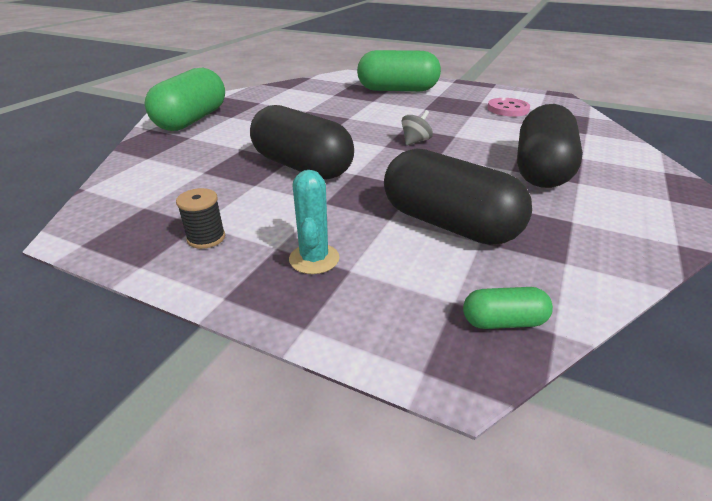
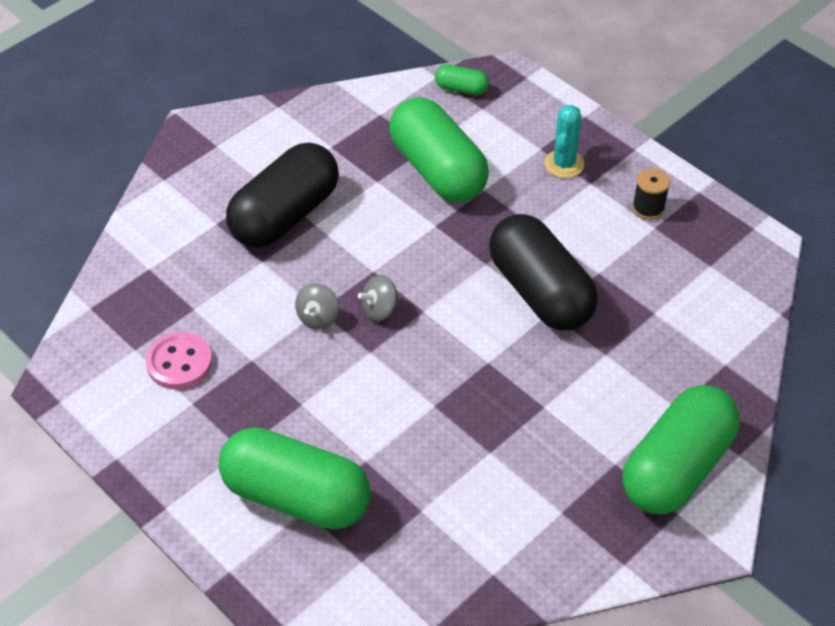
camera: 160 degrees left, 15 degrees up
black capsule [384,148,532,245] -> green capsule [389,97,489,202]
none -> grey spinning top [295,283,339,329]

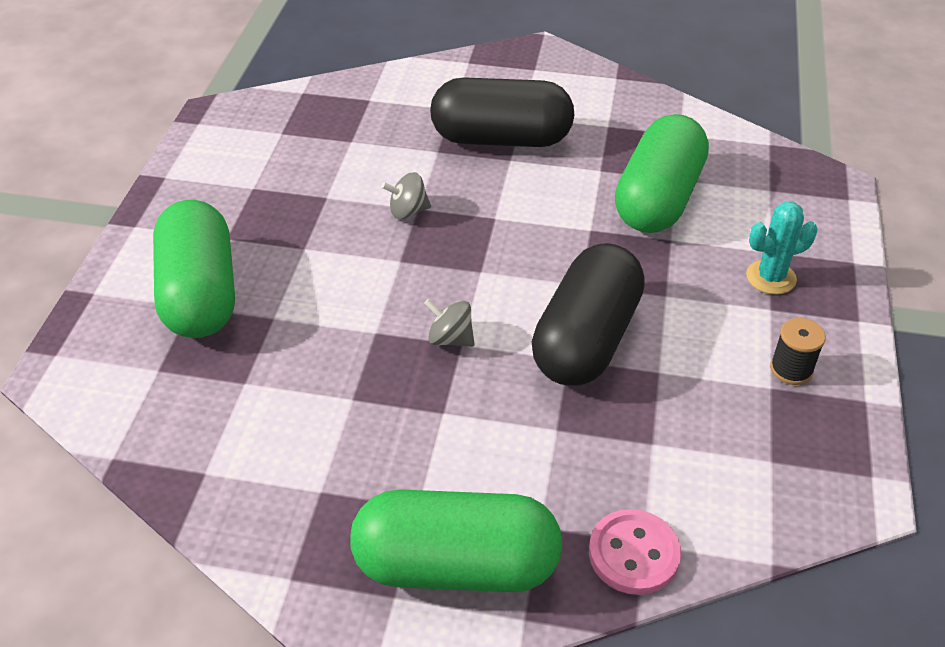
camera: 55 degrees right, 5 degrees down
pink button [146,332,212,389] -> pink button moved to [589,509,681,595]
grey spinning top [358,275,400,321] -> grey spinning top moved to [424,299,475,347]
green capsule [435,64,489,95] -> none

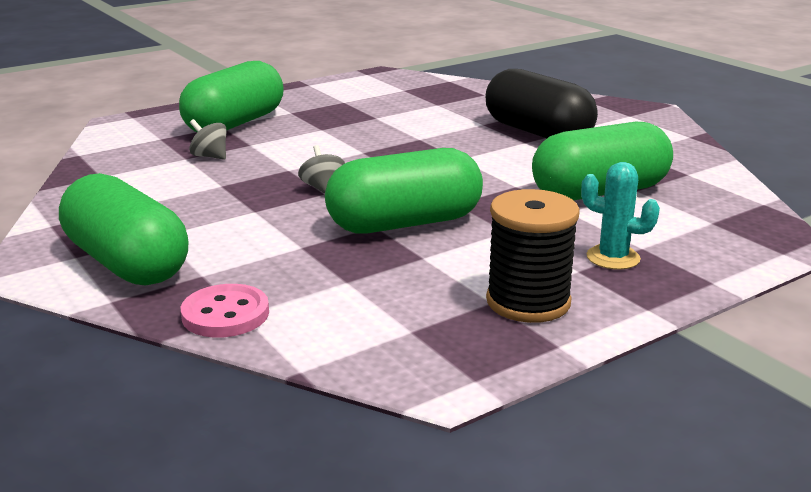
camera: 45 degrees right, 20 degrees down
grey spinning top [381,172,431,219] -> grey spinning top moved to [189,119,227,160]
black capsule [532,243,645,386] -> green capsule [325,148,483,234]
black spool [770,318,826,385] -> black spool [486,189,580,323], size x1.84

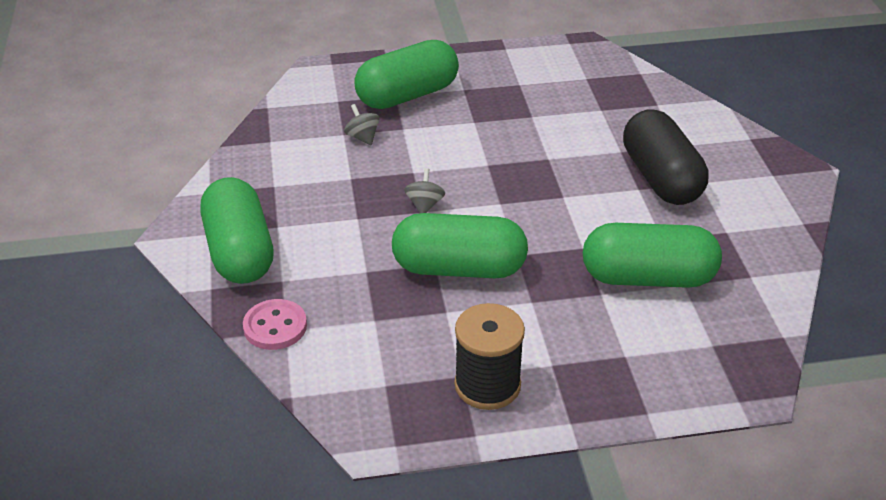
camera: 25 degrees right, 15 degrees up
turquoise cactus [581,162,660,270] -> none

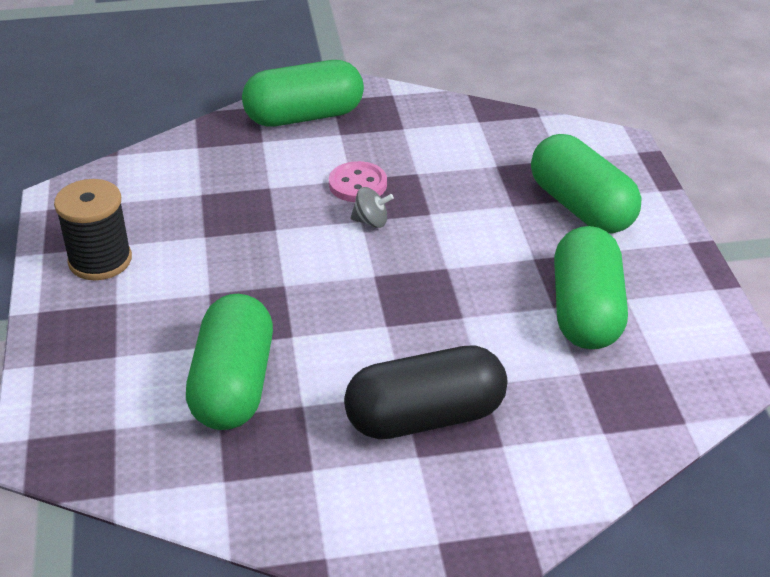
camera: 90 degrees right, 0 degrees up
pink button [243,299,307,350] -> pink button moved to [329,161,387,202]
grey spinning top [344,104,379,145] -> none
green capsule [392,213,528,278] -> green capsule moved to [554,226,628,349]

